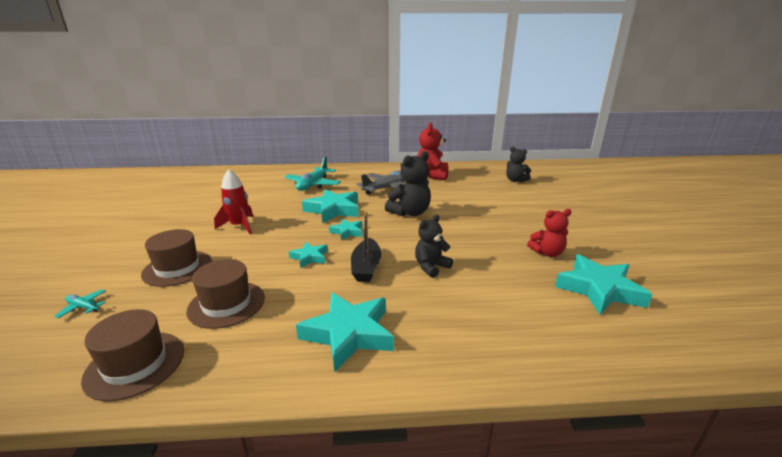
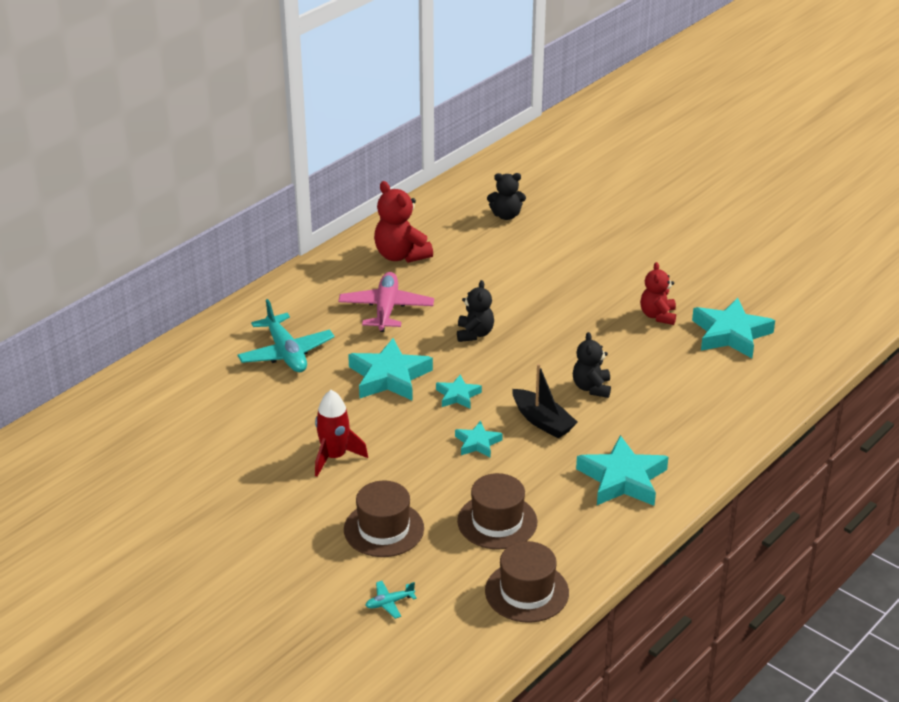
camera: 45 degrees left, 10 degrees up
grey plane [357,170,405,195] -> pink plane [338,272,434,332]
black teddy bear [385,151,431,217] -> black teddy bear [457,280,494,342], size x0.66
red teddy bear [527,209,572,257] -> red teddy bear turned 150 degrees clockwise [640,262,676,325]

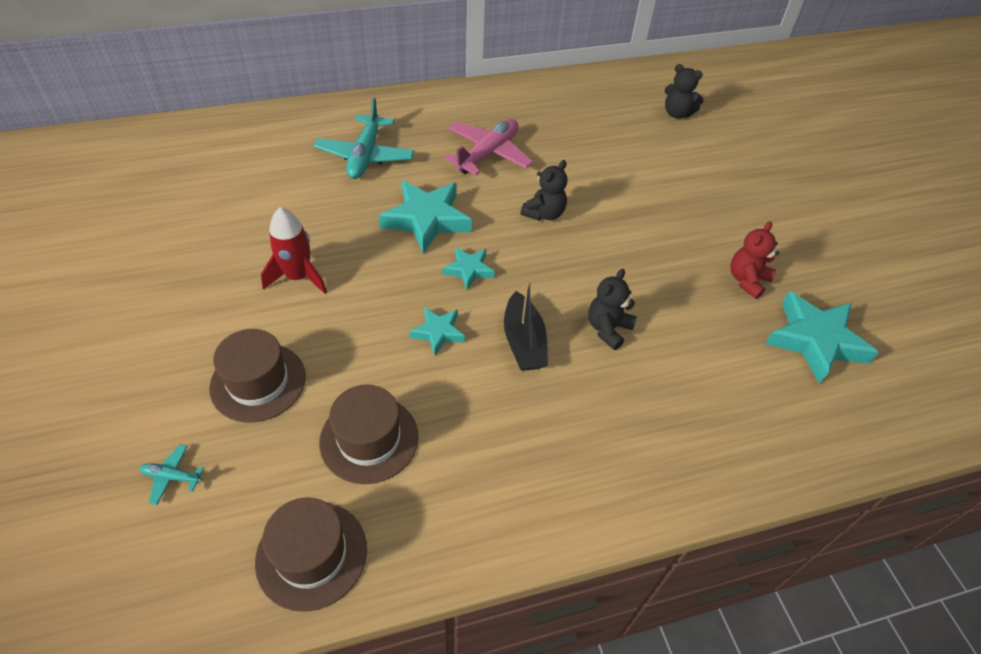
camera: 30 degrees right, 15 degrees up
red teddy bear [374,181,433,263] -> none
turquoise star [576,435,668,506] -> none

